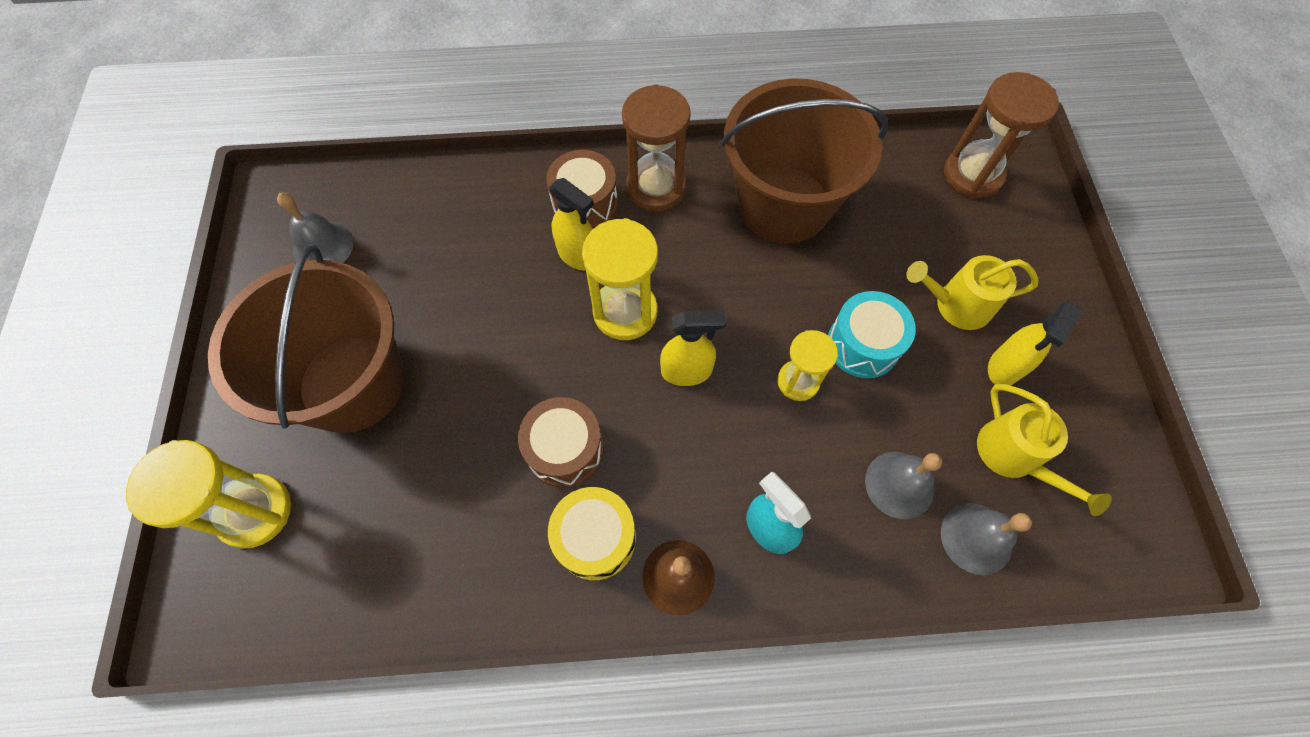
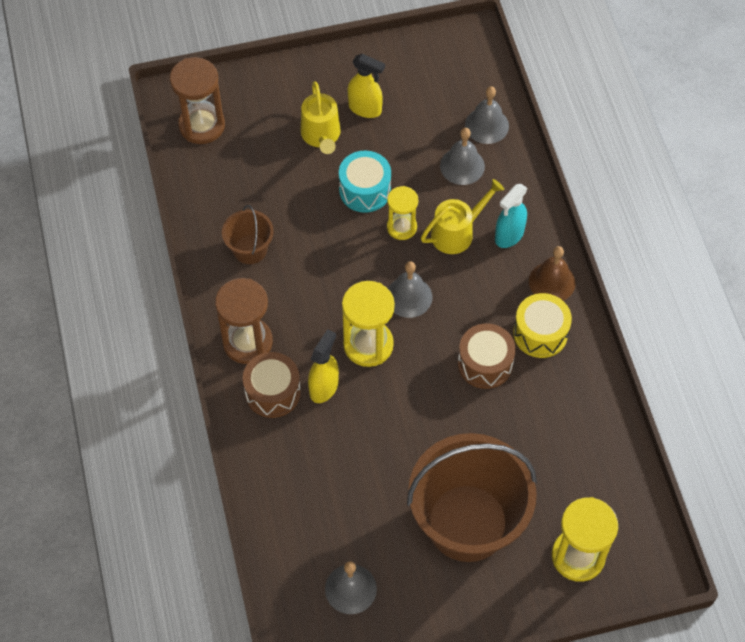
camera: 100 degrees left, 5 degrees down
yellow spray bottle [660,311,726,386] -> grey bell [388,261,432,318]
brown bucket [721,78,888,244] -> brown bucket [222,205,274,264], size x0.46
yellow watering can [977,384,1112,516] -> yellow watering can moved to [421,179,504,254]

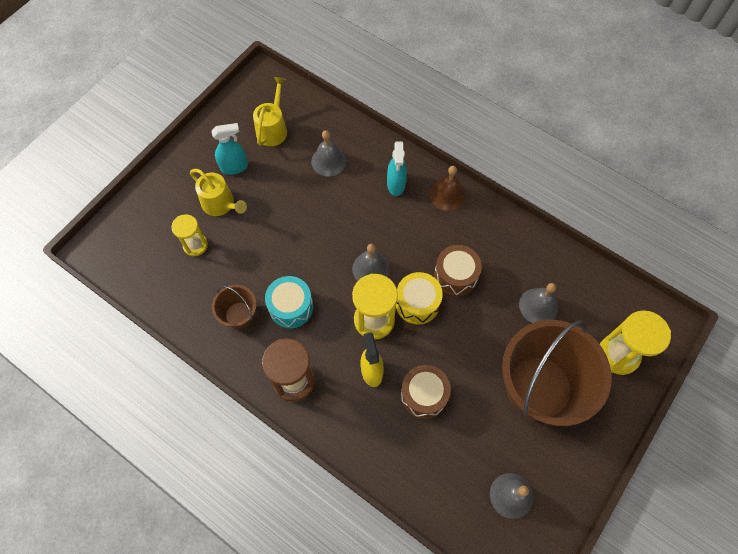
camera: 40 degrees left, 5 degrees up
brown hourglass [170,57,225,144] -> none
brown drum [243,352,301,418] -> brown drum moved to [401,365,451,419]
turquoise drum [339,151,391,213] -> turquoise drum moved to [265,276,313,328]
yellow spray bottle [348,54,385,118] -> turquoise spray bottle [211,123,248,175]
yellow hourglass [387,186,418,240] -> yellow hourglass moved to [171,214,208,256]
yellow watering can [421,179,504,254] -> yellow watering can moved to [253,77,287,146]
grey bell [465,86,509,144] -> grey bell moved to [519,283,558,323]
yellow drum [513,293,572,358] -> yellow drum moved to [396,272,443,325]

